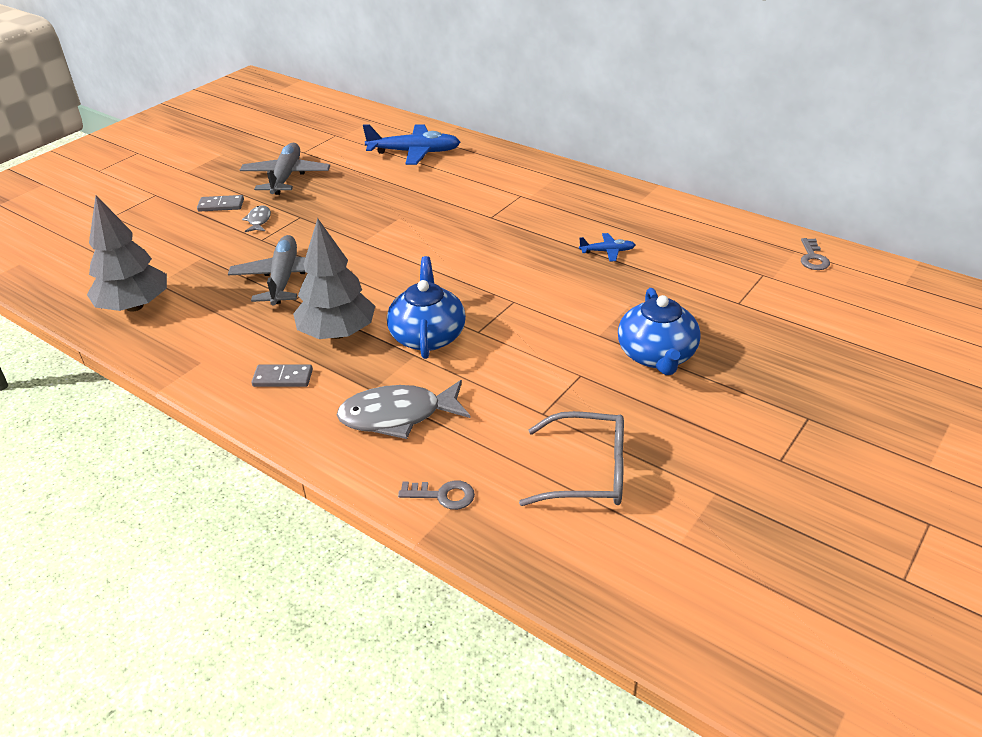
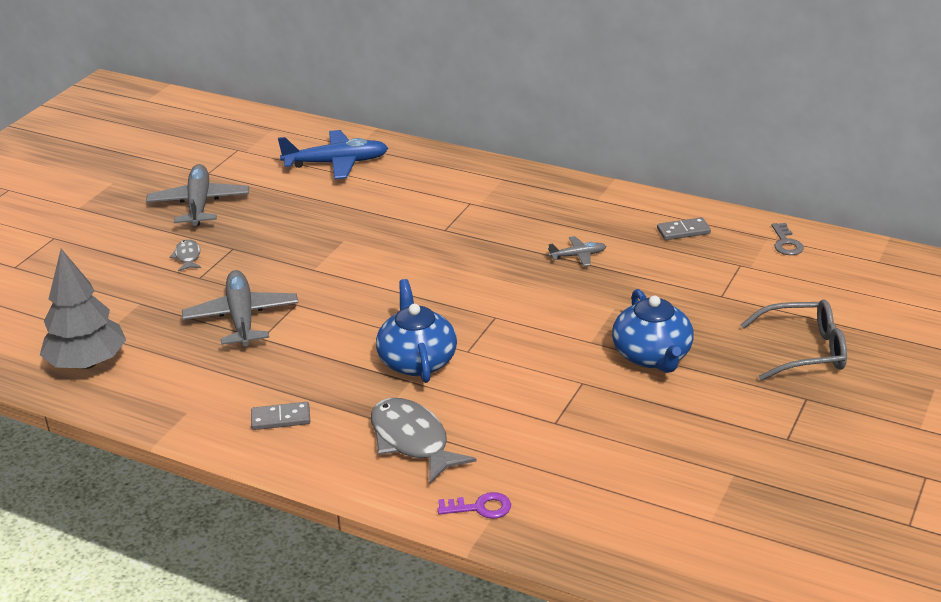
camera: 10 degrees left, 5 degrees down
grey domino [197,195,244,212] -> grey domino moved to [657,217,711,240]
grey tree [293,218,375,339] -> none
grey fish [337,380,471,439] -> grey fish turned 75 degrees clockwise [371,398,476,484]
grey key [398,480,475,510] -> purple key [438,492,511,519]
grey glasses [519,411,624,506] -> grey glasses moved to [741,299,847,381]
blue plane [579,233,635,262] -> grey plane [548,236,606,266]

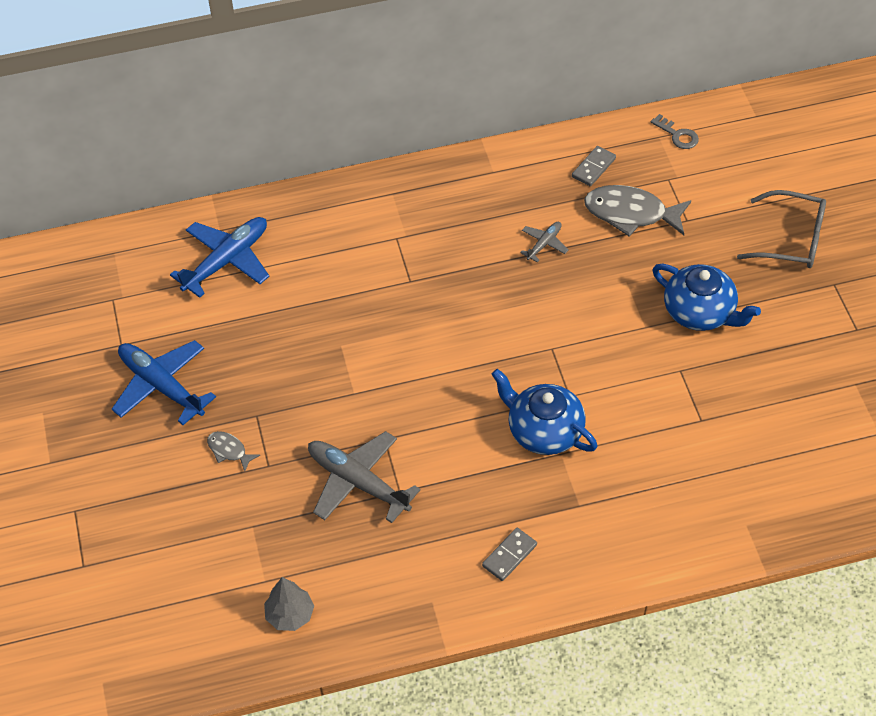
camera: 40 degrees left, 20 degrees up
grey tree [40,249,126,369] -> grey tree [264,577,314,631], size x0.58
grey plane [146,164,249,226] -> blue plane [112,340,216,425]
grey fish [371,398,476,484] -> grey fish moved to [584,185,691,237]
purple key [438,492,511,519] -> none
grey glasses [741,299,847,381] -> grey glasses turned 60 degrees clockwise [737,190,826,268]

